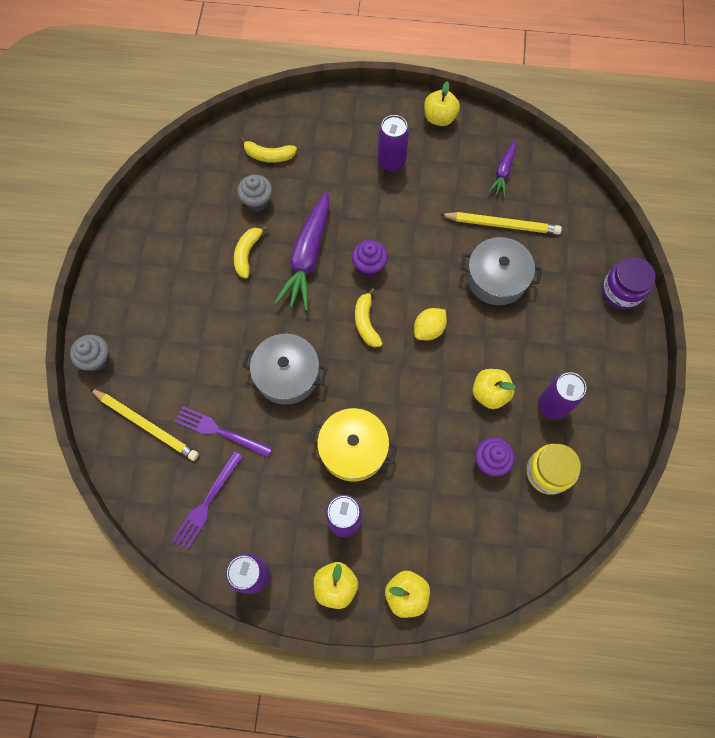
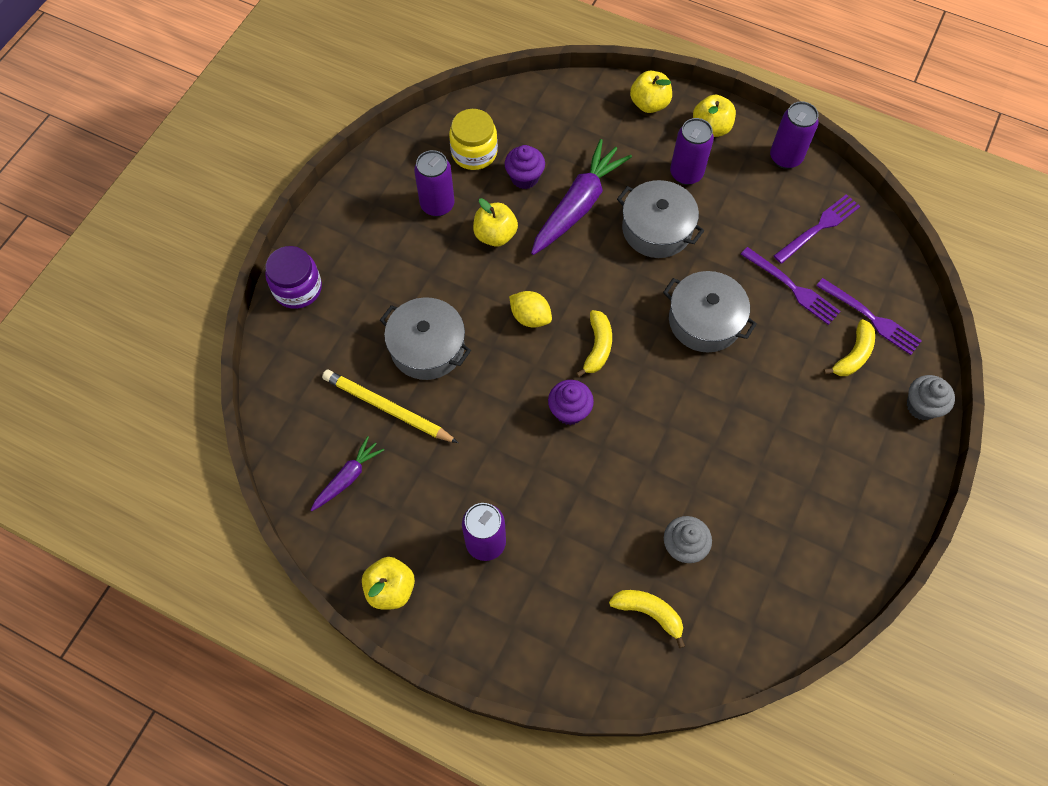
camera: 160 degrees left, 5 degrees down
yellow pencil [89,388,199,461] -> purple fork [816,278,922,355]
yellow banana [234,226,269,278] -> yellow banana moved to [823,319,875,376]
purple carrot [275,192,329,311] -> purple carrot moved to [531,139,632,255]
yellow pot [309,408,397,482] -> grey pot [617,180,704,258]
yellow lemon [414,308,447,340] -> yellow lemon turned 60 degrees clockwise [509,291,552,327]

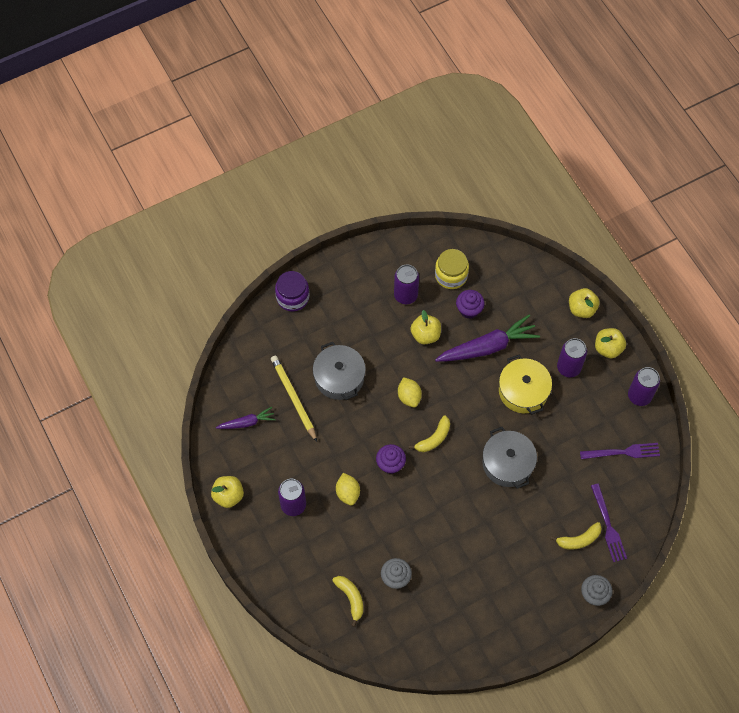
camera: 35 degrees right, 0 degrees up
grey pot [617,180,704,258] -> yellow pot [499,355,552,415]
purple fork [741,247,841,325] -> none
none -> yellow lemon [336,473,360,506]

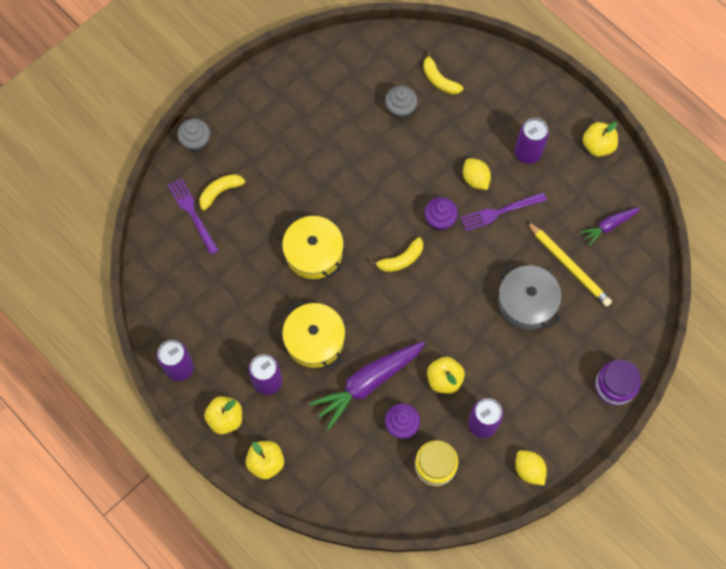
camera: 165 degrees right, 5 degrees up
yellow lemon [398,377,422,407] -> yellow lemon moved to [515,450,547,485]
yellow banana [409,416,450,452] -> yellow banana turned 150 degrees counterclockwise [370,237,423,272]
grey pot [482,427,537,489] -> yellow pot [282,214,344,279]
purple fork [580,443,660,459] -> purple fork moved to [460,193,547,231]

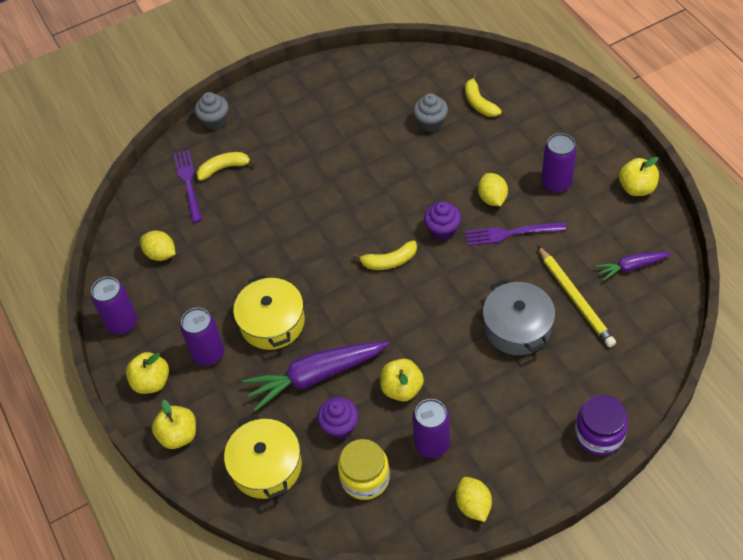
camera: 20 degrees right, 15 degrees down
yellow pot [282,214,344,279] -> yellow pot moved to [224,414,302,499]
none -> yellow lemon [140,231,176,261]

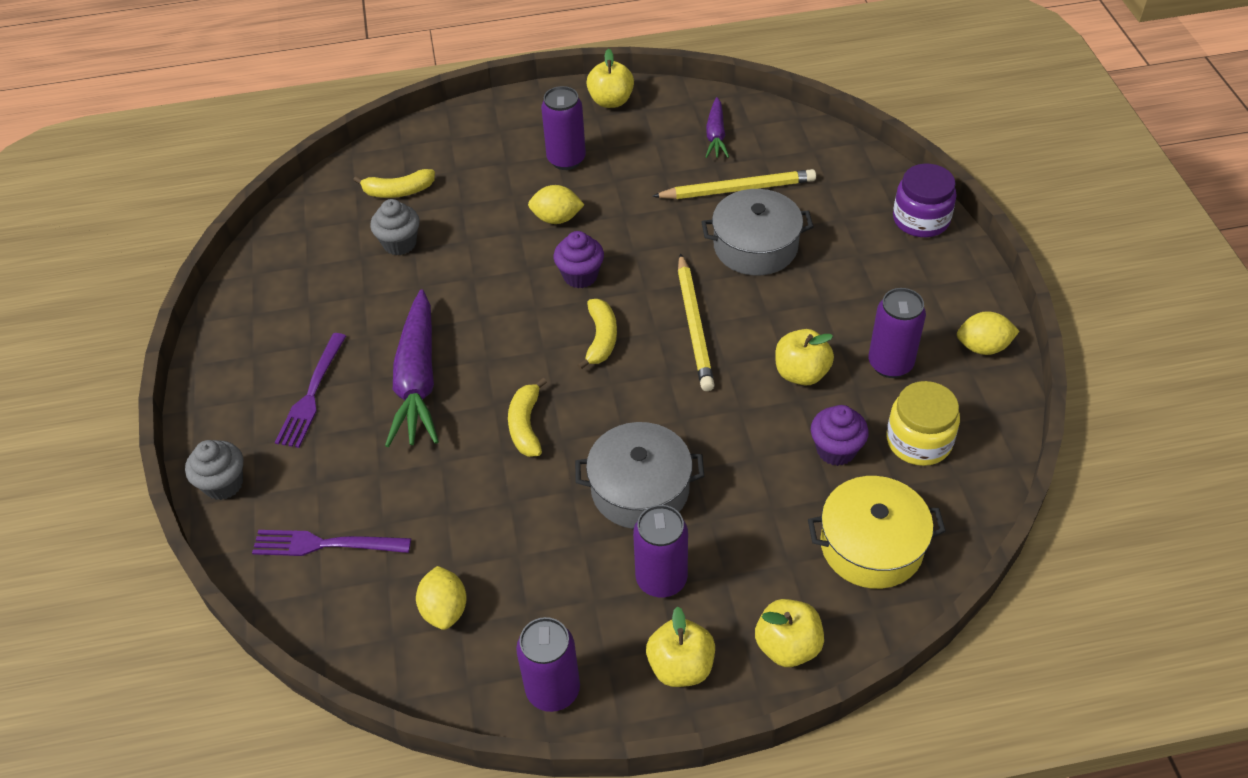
camera: 75 degrees left, 5 degrees down
yellow lemon [140,231,176,261] -> yellow lemon turned 60 degrees counterclockwise [416,566,467,630]
yellow banana [197,152,257,181] -> yellow banana moved to [508,378,547,457]
yellow pot [233,274,305,350] -> grey pot [575,422,704,529]
purple carrot [243,341,389,411] -> purple carrot moved to [385,290,439,447]
purple fork [465,222,566,246] -> purple fork moved to [275,333,346,448]
none -> yellow pencil [678,253,714,391]

